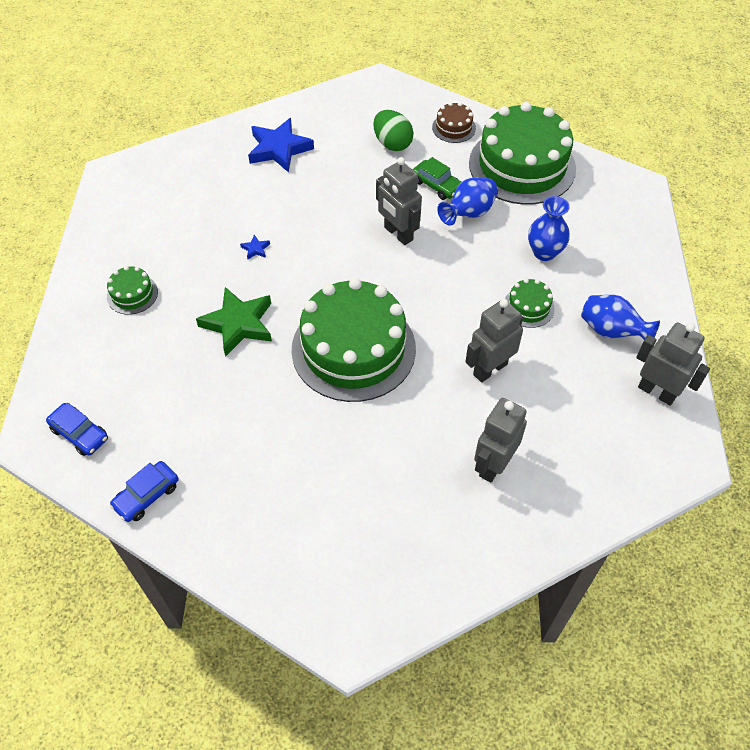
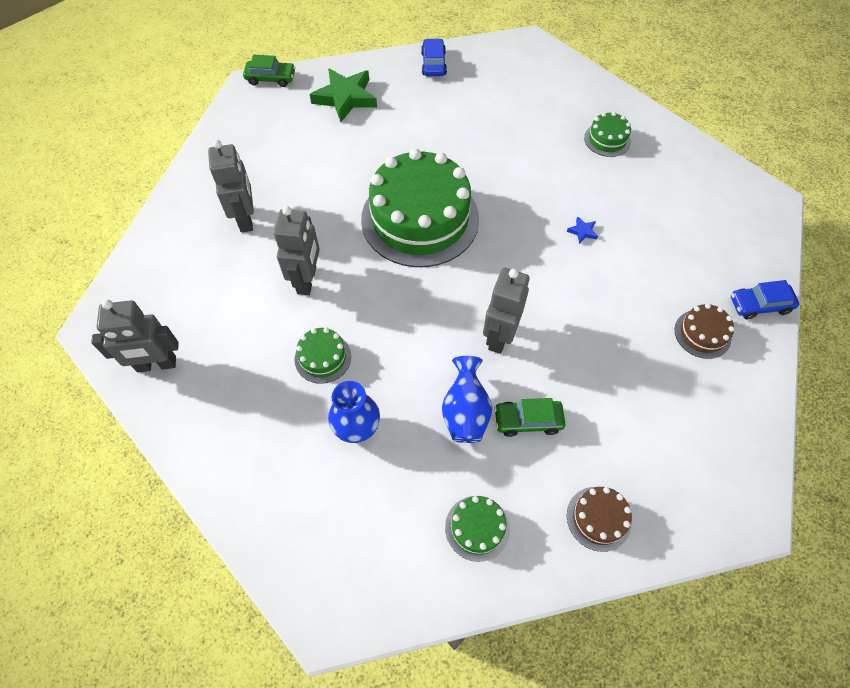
camera: 135 degrees right, 5 degrees up
blue car [46,403,108,456] -> blue car moved to [731,280,799,319]
green star [196,287,272,357] -> green star moved to [310,68,377,122]
blue star [248,118,314,173] -> brown cake [675,303,735,359]
green egg [373,110,414,151] -> none
grey robot [376,157,422,245] -> grey robot turned 75 degrees counterclockwise [483,268,530,354]
green cake [469,102,576,205] -> green cake [445,496,510,562], size x0.42
blue vase [581,295,660,340] -> none
none -> green car [243,55,296,87]

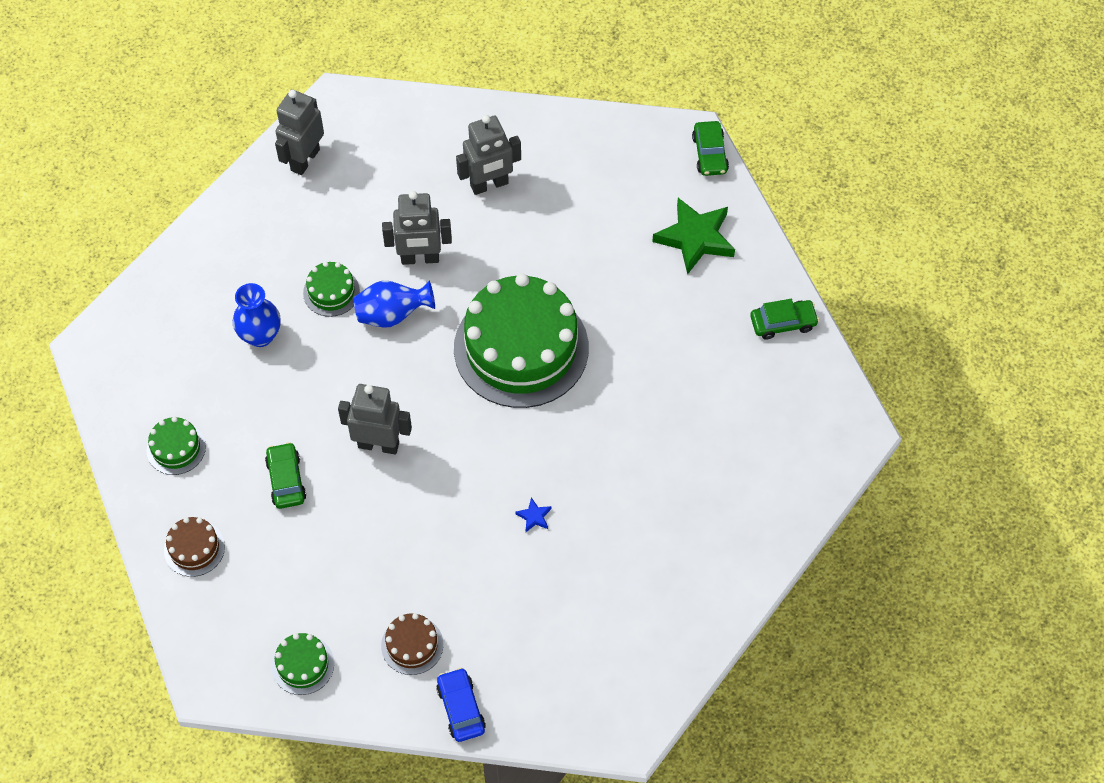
camera: 80 degrees right, 0 degrees up
grey robot [91,299,179,373] -> grey robot turned 45 degrees clockwise [275,89,324,175]
blue car [421,38,447,76] -> green car [750,299,819,340]
blue vase [442,356,492,443] -> blue vase moved to [354,281,435,328]
green cake [584,112,631,157] -> green cake moved to [272,633,334,695]

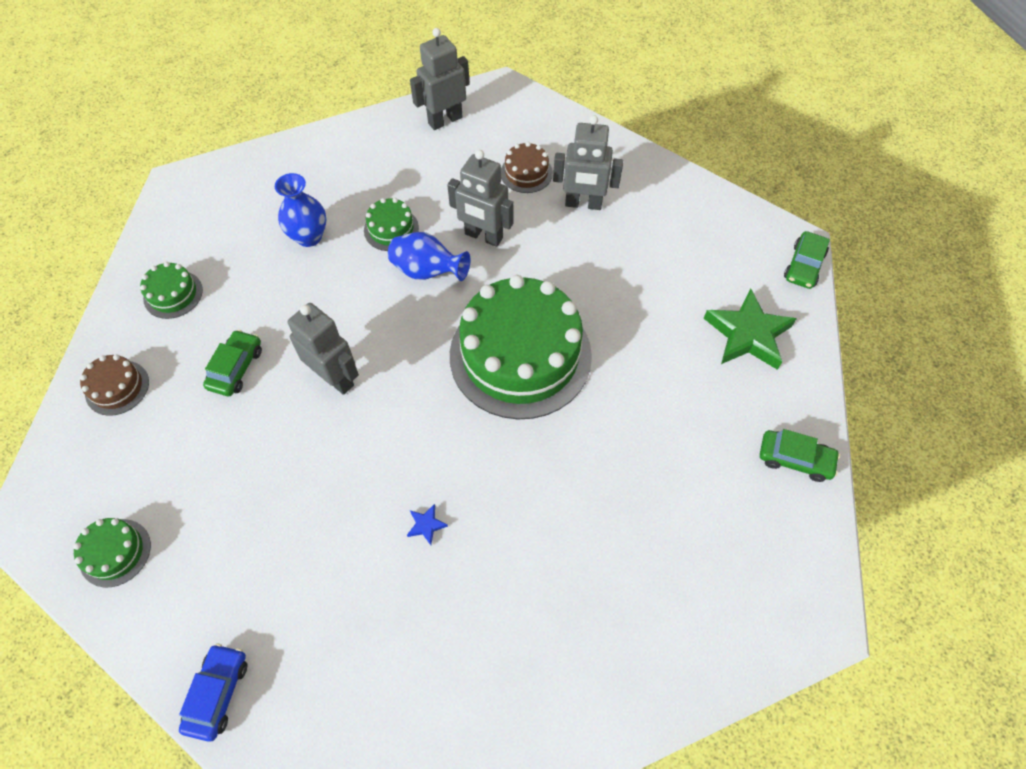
camera: 30 degrees right, 0 degrees up
brown cake [381,613,443,675] -> brown cake moved to [501,142,553,193]

